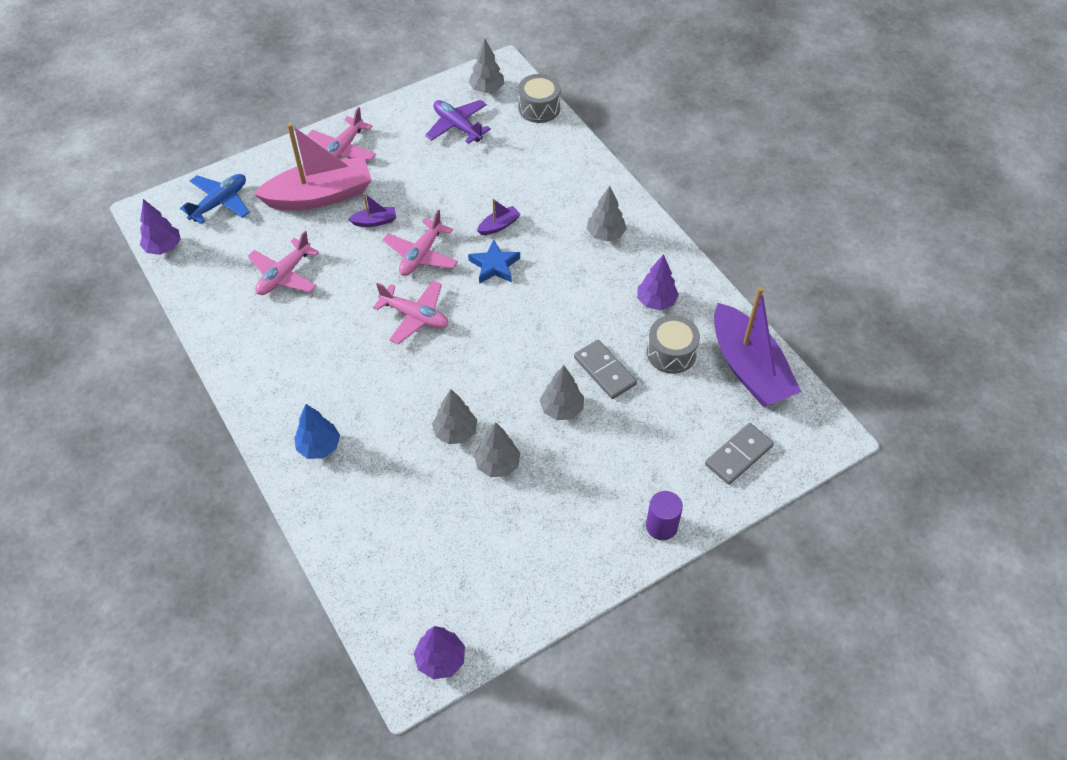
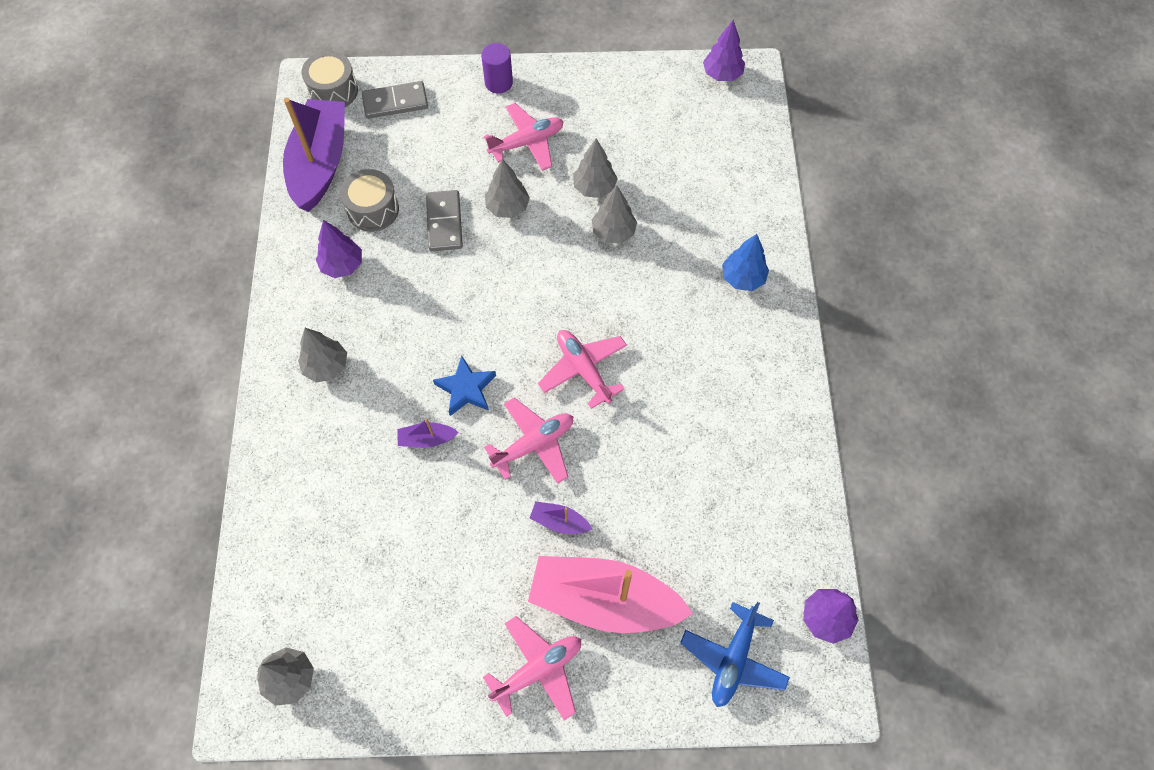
camera: 150 degrees left, 10 degrees up
blue plane [180,174,250,224] -> blue plane turned 45 degrees counterclockwise [680,602,790,707]
pink plane [248,231,319,295] -> pink plane moved to [484,103,564,171]
purple plane [425,100,491,144] -> none
grey drum [518,74,561,123] -> grey drum moved to [302,51,358,107]

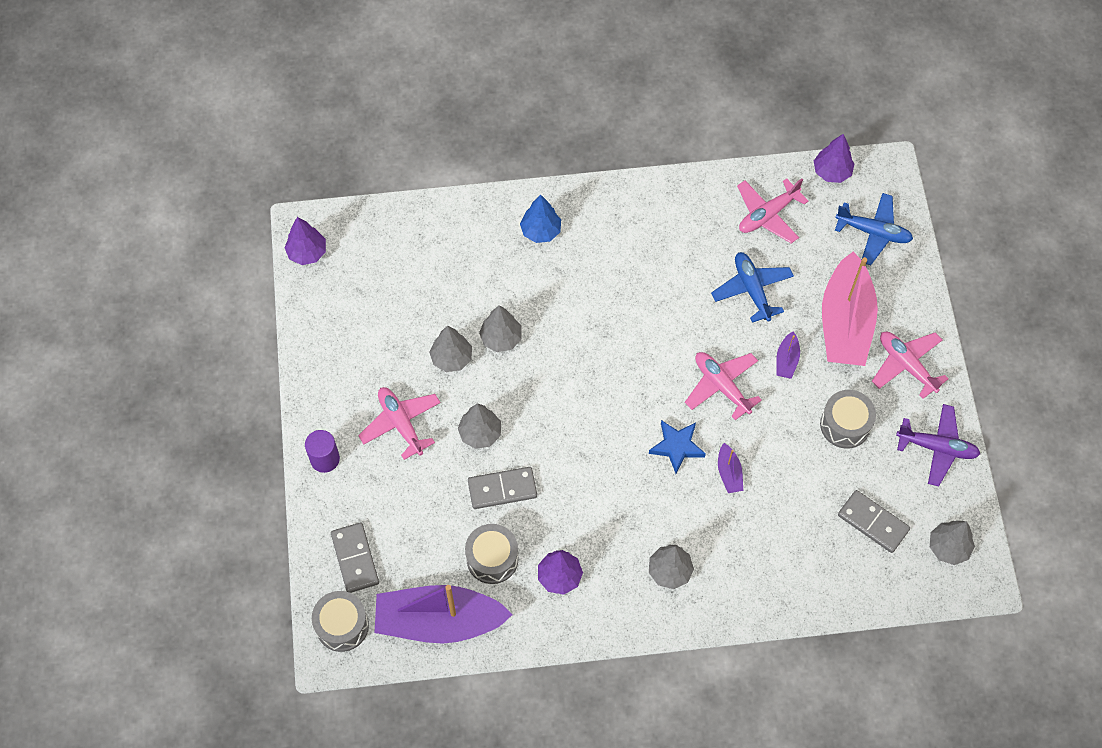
camera: 95 degrees left, 0 degrees up
pink plane [538,330,627,409] -> pink plane moved to [737,178,808,243]
none -> blue plane [711,252,794,323]
none -> grey drum [820,390,876,449]
none -> grey domino [838,490,910,553]
none -> purple plane [896,404,980,487]

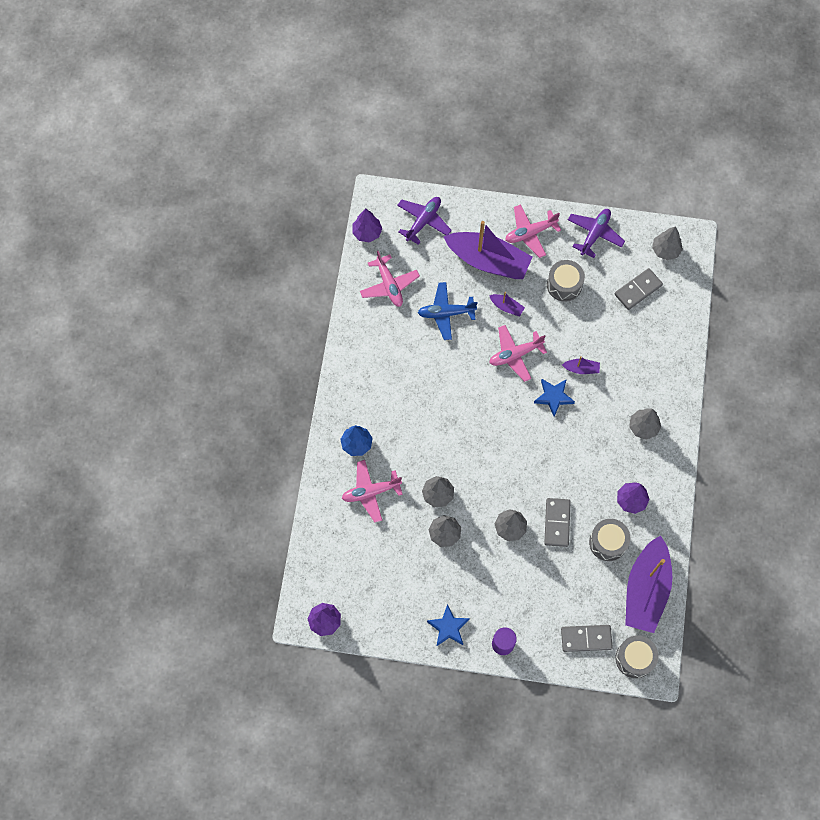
camera: 75 degrees left, 5 degrees up
pink plane [358,387,441,460] -> pink plane moved to [342,460,403,523]
pink boat [822,251,878,366] -> purple boat [443,221,532,279]
blue plane [835,193,913,265] -> purple plane [397,197,452,245]
none -> blue star [427,604,470,647]

